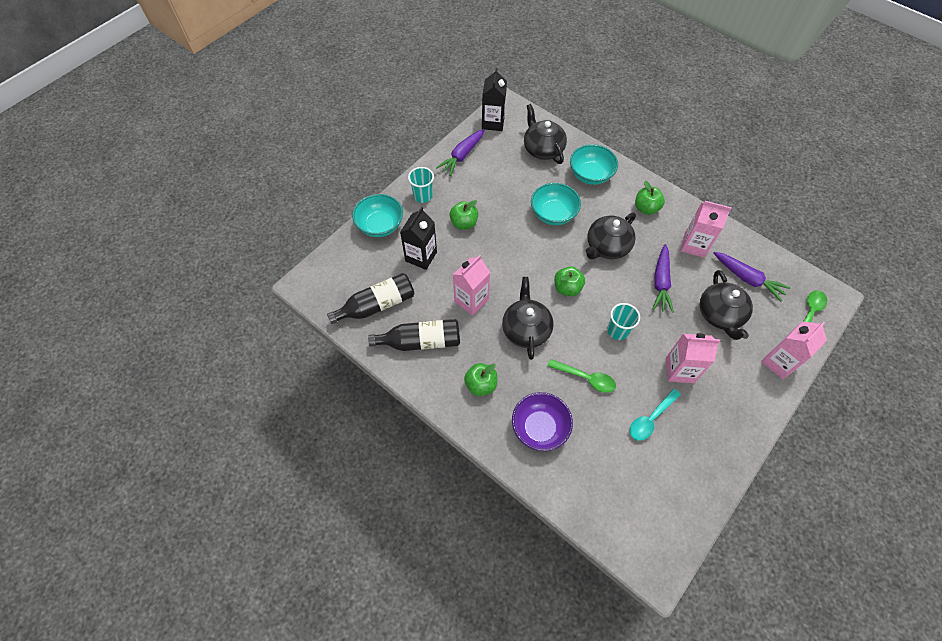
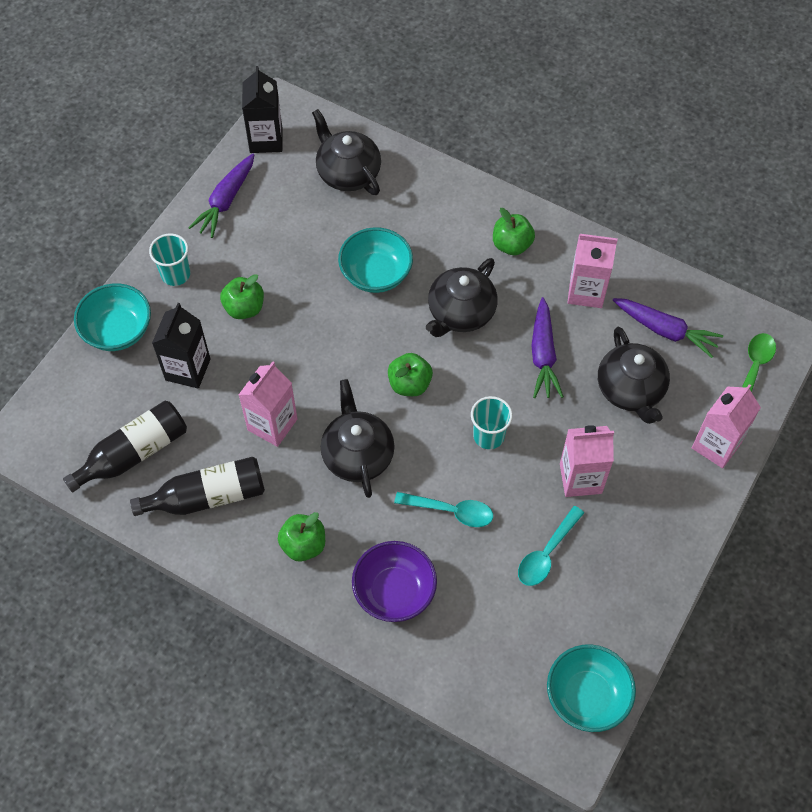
camera: 10 degrees left, 0 degrees up
green spoon [547,359,616,393] -> turquoise spoon [394,492,493,527]
turquoise bowl [570,144,618,185] -> turquoise bowl moved to [547,644,636,732]

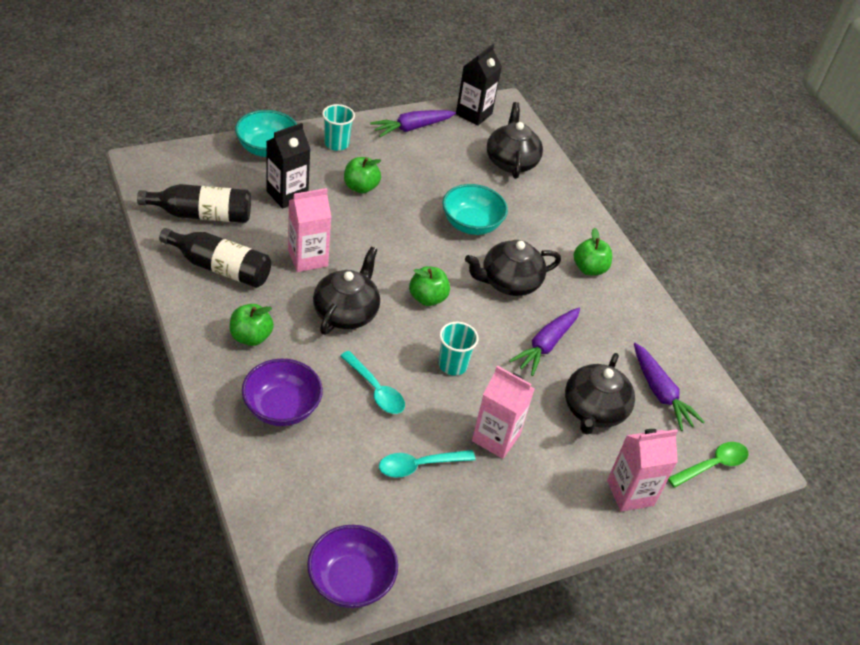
camera: 30 degrees right, 15 degrees down
turquoise bowl [547,644,636,732] -> purple bowl [307,525,398,608]
pink carton [567,234,618,308] -> none

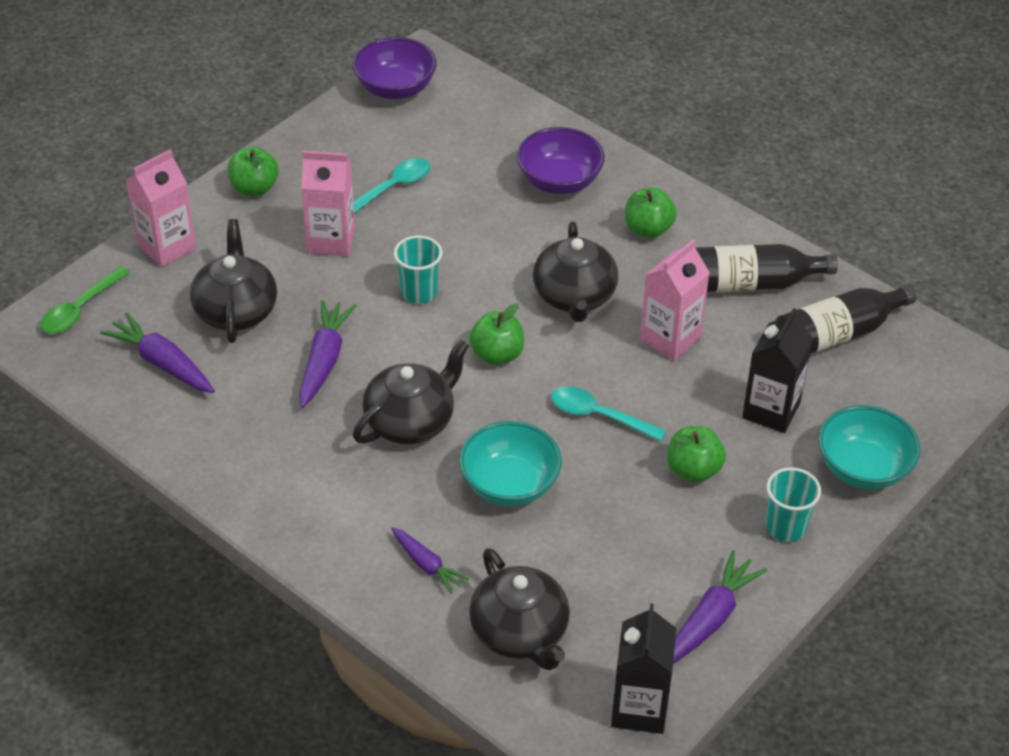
camera: 160 degrees right, 0 degrees up
turquoise spoon [340,351,405,414] -> turquoise spoon moved to [551,386,666,442]
green apple [574,228,612,275] -> green apple moved to [228,146,279,196]
none -> purple carrot [391,527,469,594]

